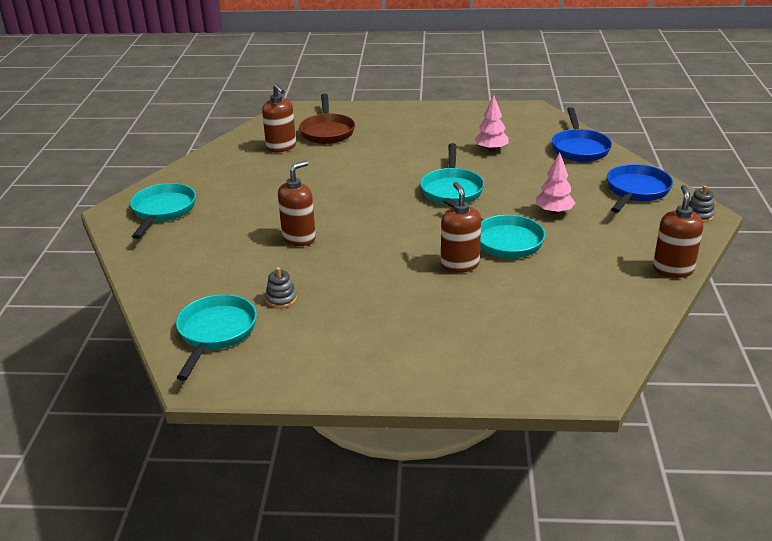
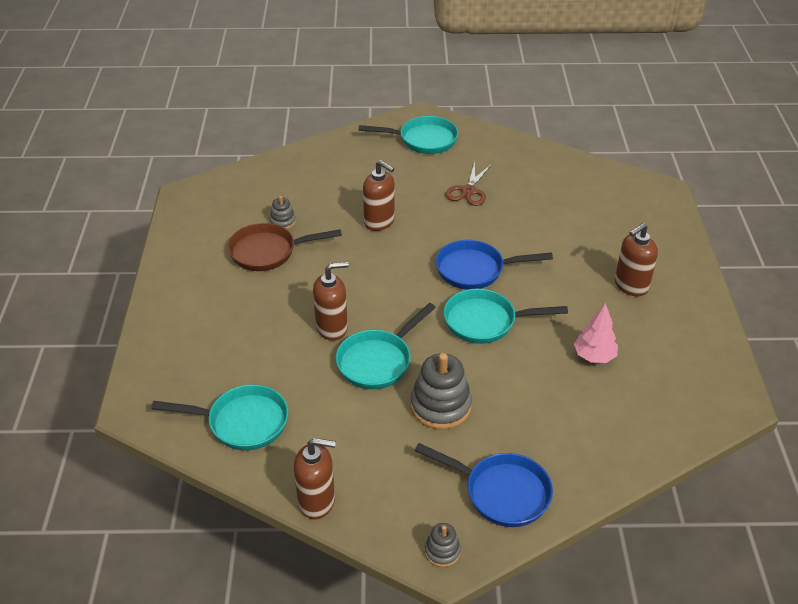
camera: 85 degrees right, 10 degrees up
turquoise pan [176,294,257,381] -> turquoise pan moved to [151,385,288,450]
brown soap dispenser [262,83,296,152] -> brown soap dispenser moved to [615,223,658,296]
brown pan [299,94,355,144] -> brown pan moved to [227,223,342,271]
pink tree [536,152,575,215] -> grey stacking toy [411,353,472,430]
blue pan [552,107,612,162] -> blue pan moved to [436,240,553,290]
none -> brown scissors [445,162,492,206]

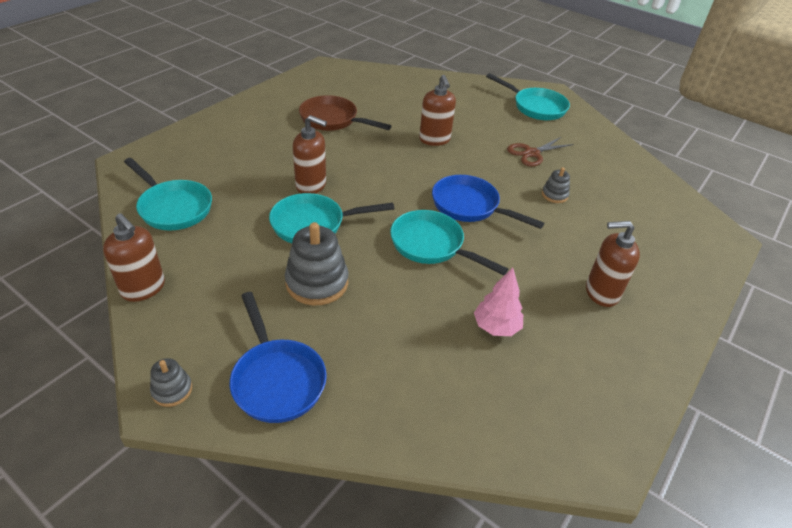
camera: 35 degrees right, 0 degrees up
grey stacking toy [270,196,296,229] -> grey stacking toy moved to [542,168,570,203]

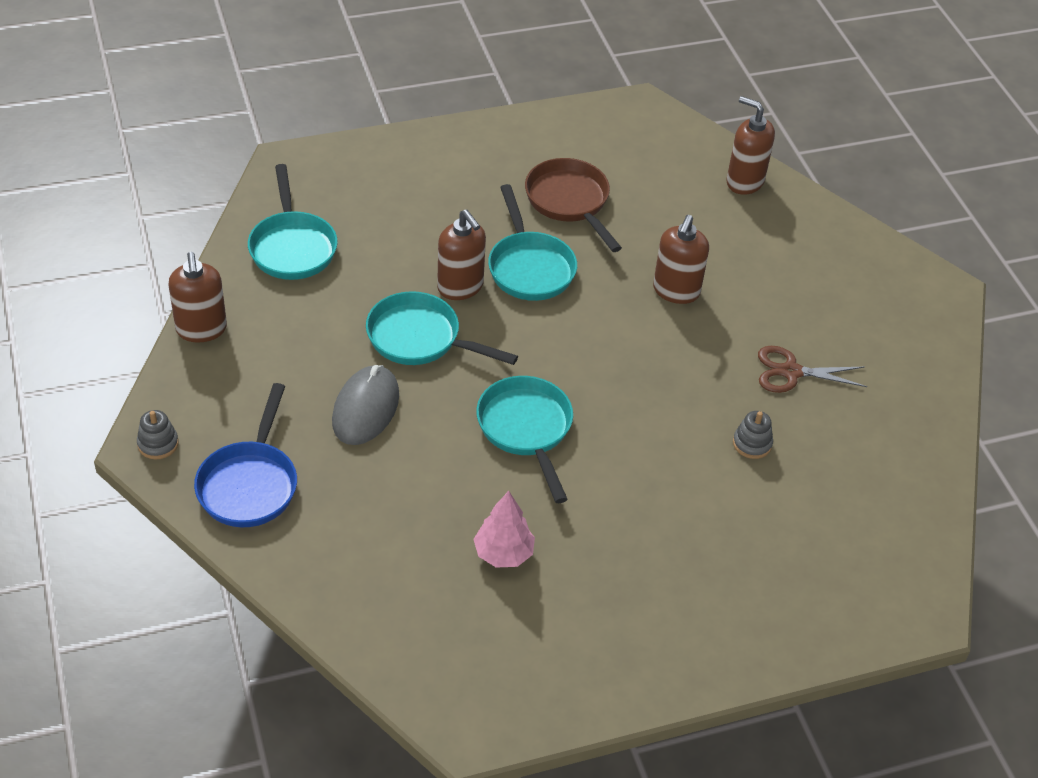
camera: 35 degrees right, 5 degrees up
grey stacking toy [285,222,349,305] -> grey mouse [332,365,399,445]
blue pan [432,175,544,229] -> none
turquoise pan [486,73,570,120] -> turquoise pan moved to [488,184,577,301]
brown soap dispenser [586,221,640,307] -> brown soap dispenser moved to [726,96,775,195]

